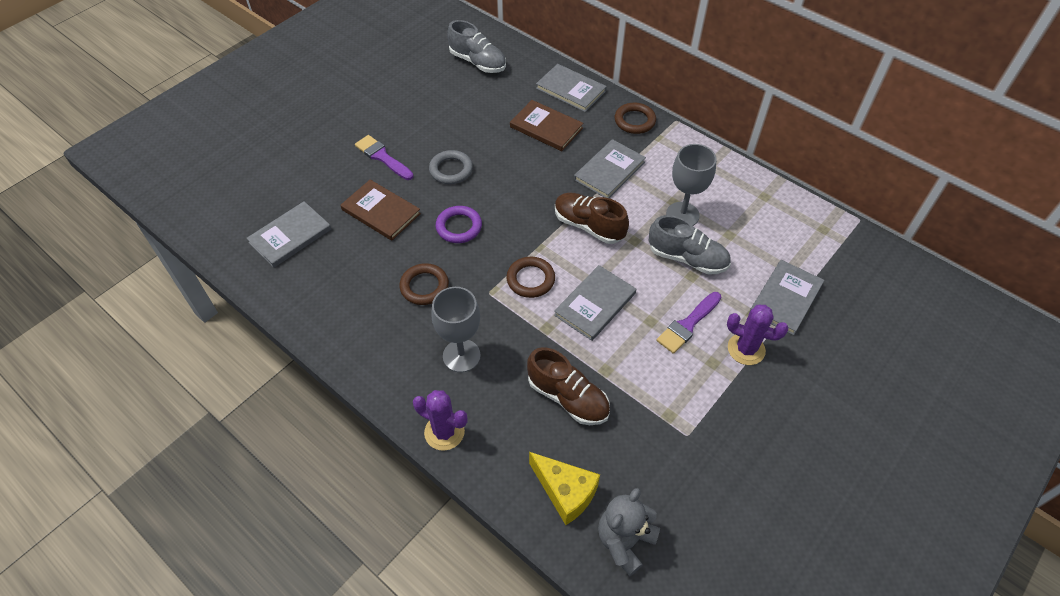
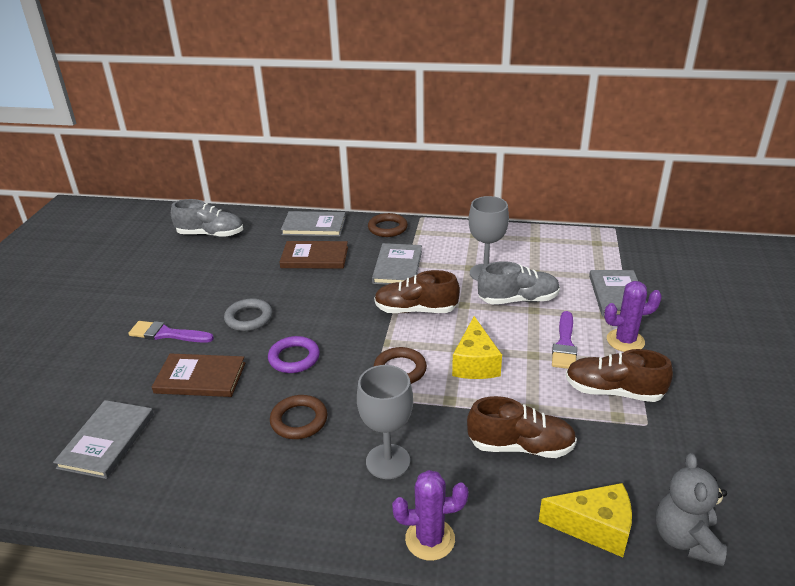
camera: 30 degrees left, 20 degrees down
grey book [554,265,636,341] -> yellow cheese [452,316,502,379]
none -> brown shoe [566,349,673,402]

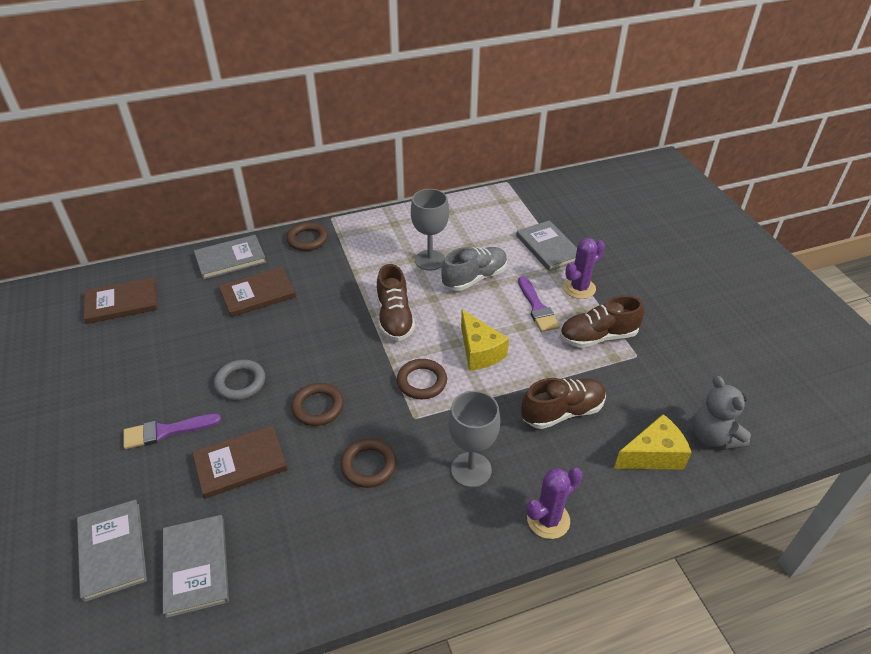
camera: 30 degrees left, 10 degrees up
grey shoe [171,199,243,237] -> brown book [84,277,157,324]
purple ring [268,336,320,373] -> brown ring [291,383,344,426]
grey book [372,243,422,285] -> grey book moved to [77,500,147,602]
brown shoe [374,270,460,313] -> brown shoe turned 75 degrees counterclockwise [377,264,415,341]

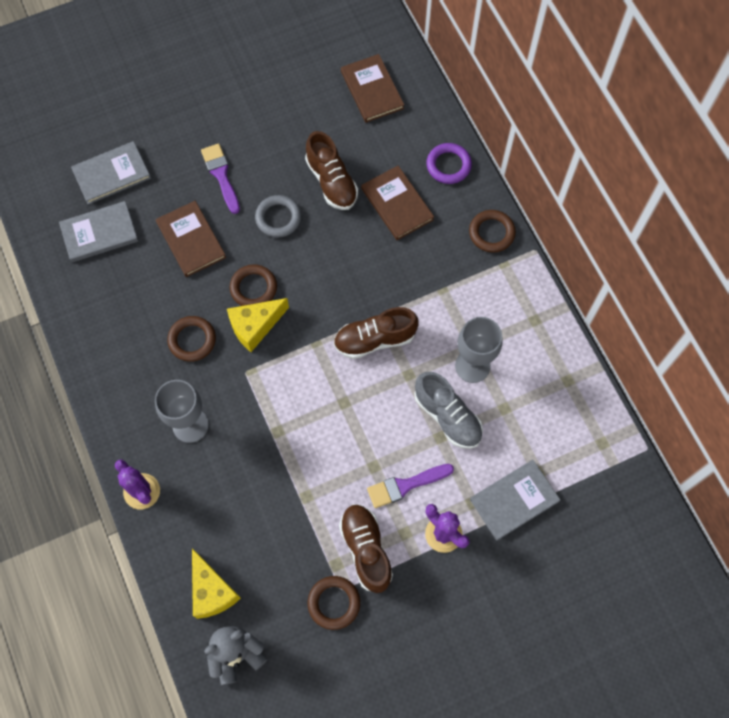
camera: 85 degrees right, 25 degrees up
grey book [194,235,266,280] -> purple ring [426,143,472,184]
brown ring [397,359,447,399] -> brown ring moved to [308,576,360,630]
yellow cheese [461,309,509,371] -> yellow cheese moved to [227,298,289,352]
brown shoe [521,378,606,429] -> brown shoe moved to [305,131,358,210]

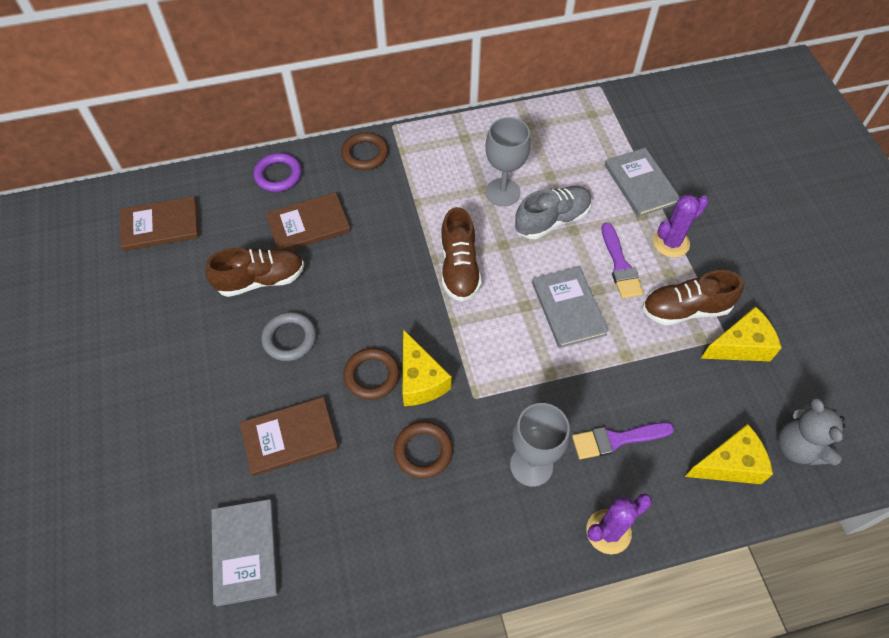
camera: 80 degrees left, 10 degrees down
grey book [71,141,151,205] -> grey book moved to [532,267,609,348]
purple brush [201,144,240,214] -> purple brush moved to [572,422,674,459]
brown ring [308,576,360,630] -> yellow cheese [701,306,781,361]

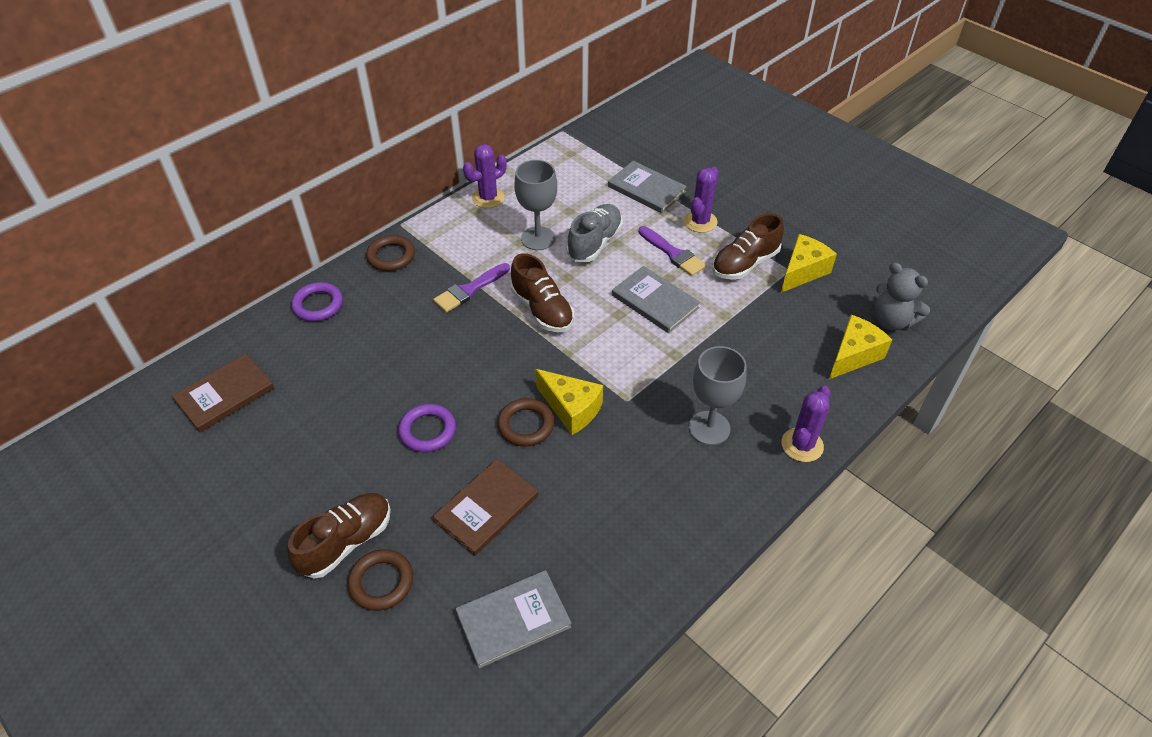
camera: 30 degrees left, 10 degrees down
brown shoe [205,248,304,297] -> brown shoe moved to [287,493,391,579]
grey book [211,499,278,606] -> grey book turned 75 degrees counterclockwise [455,570,572,669]
grey ring [261,312,316,361] -> purple ring [398,404,456,452]
brown book [265,192,351,250] -> none
brown ring [394,421,453,478] -> brown ring moved to [348,549,413,611]
purple brush [572,422,674,459] -> purple brush moved to [433,263,510,313]
none -> purple cactus [463,144,507,208]

